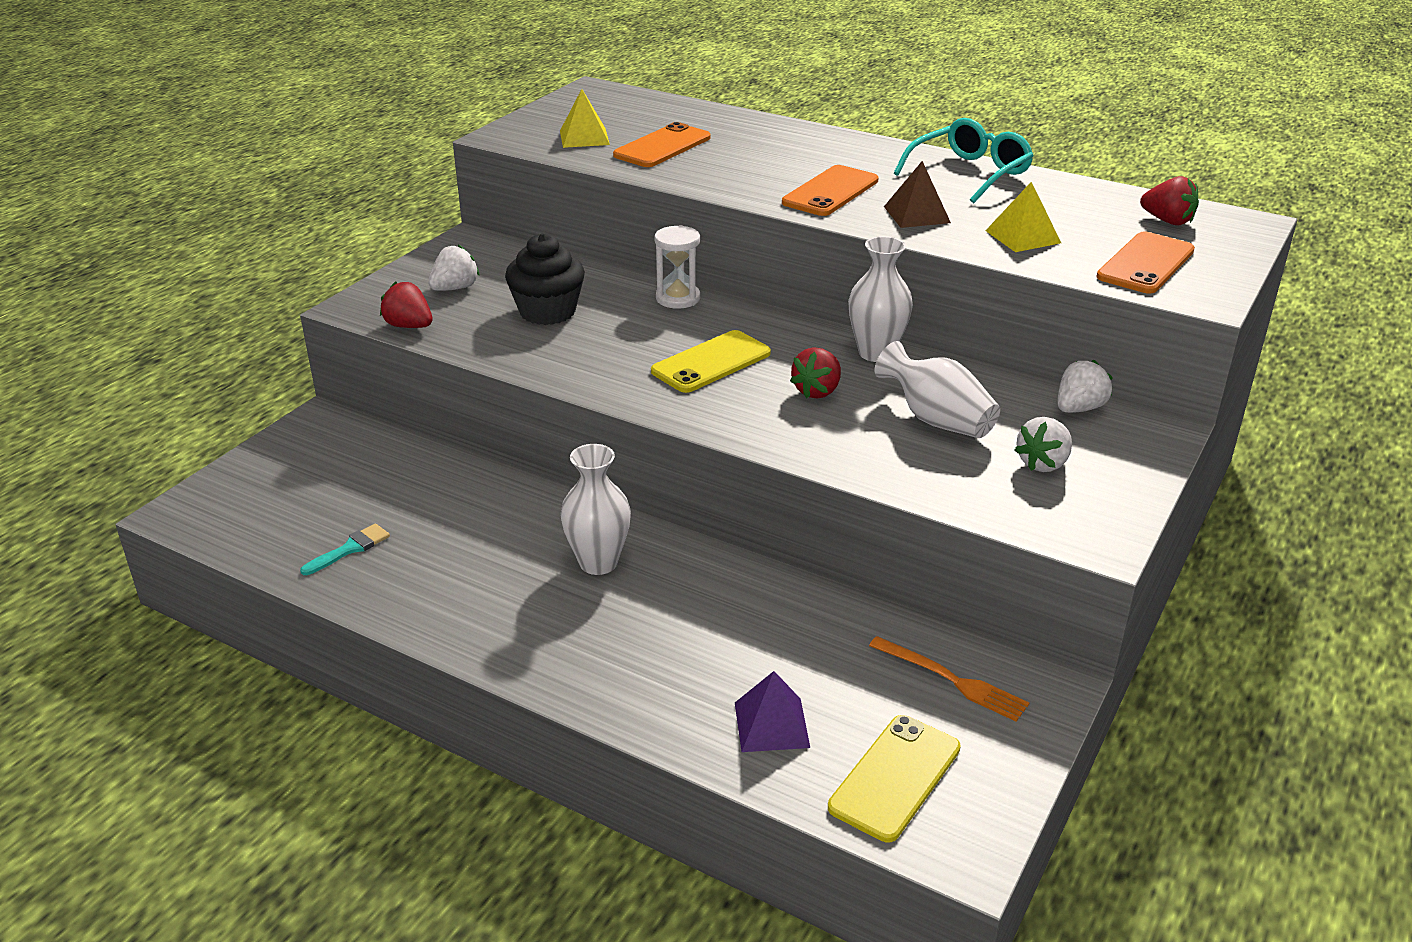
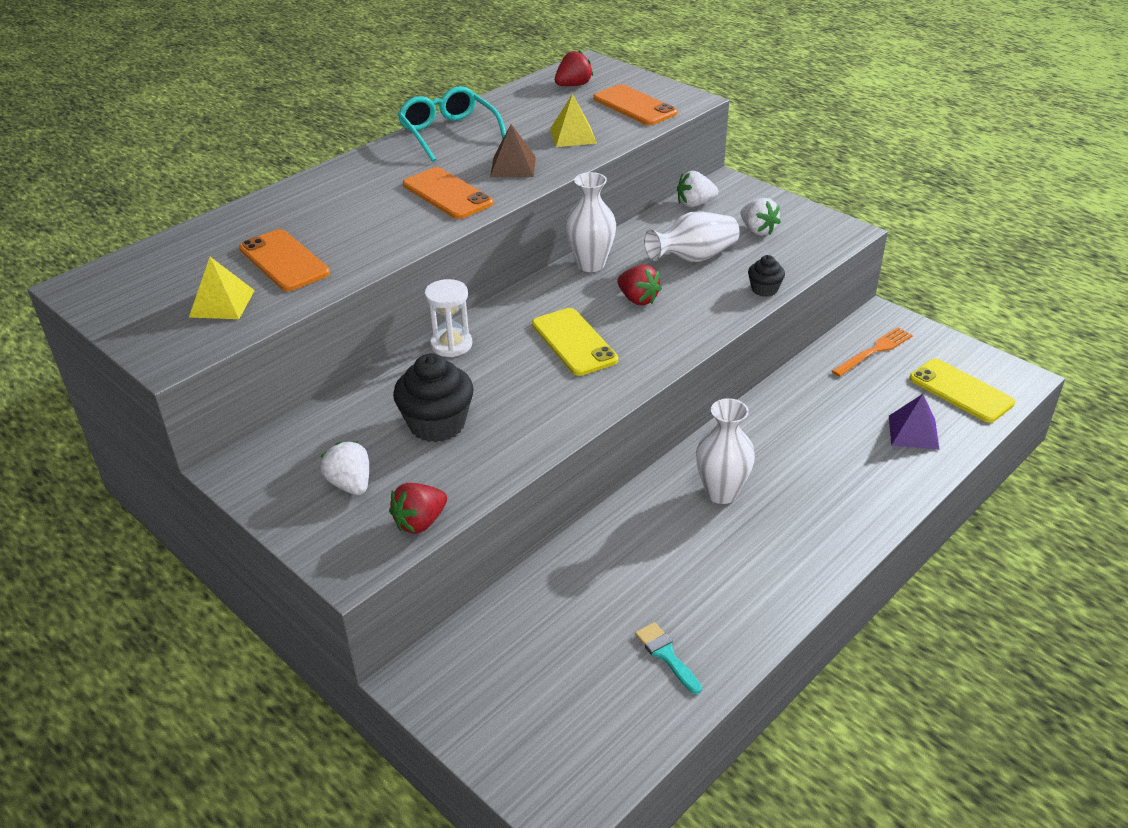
camera: 75 degrees left, 5 degrees up
white strawberry [1057,360,1113,413] -> white strawberry turned 75 degrees counterclockwise [677,171,718,207]
none -> black cupcake [748,255,785,297]

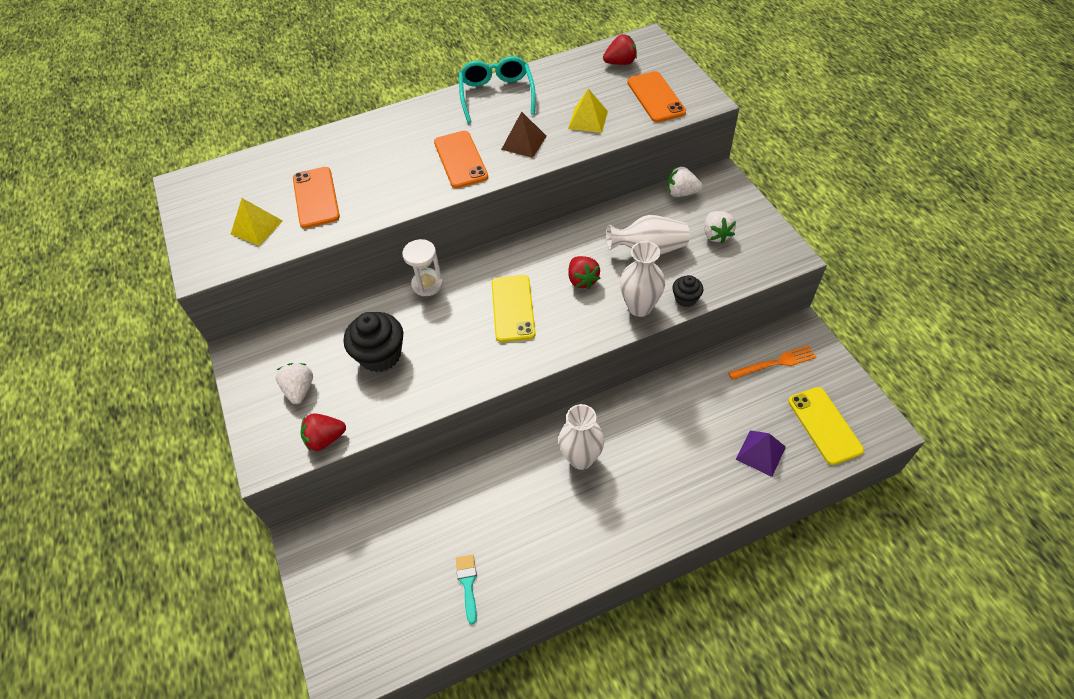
camera: 25 degrees right, 15 degrees up
white vase [565,172,616,272] -> white vase moved to [620,241,665,317]

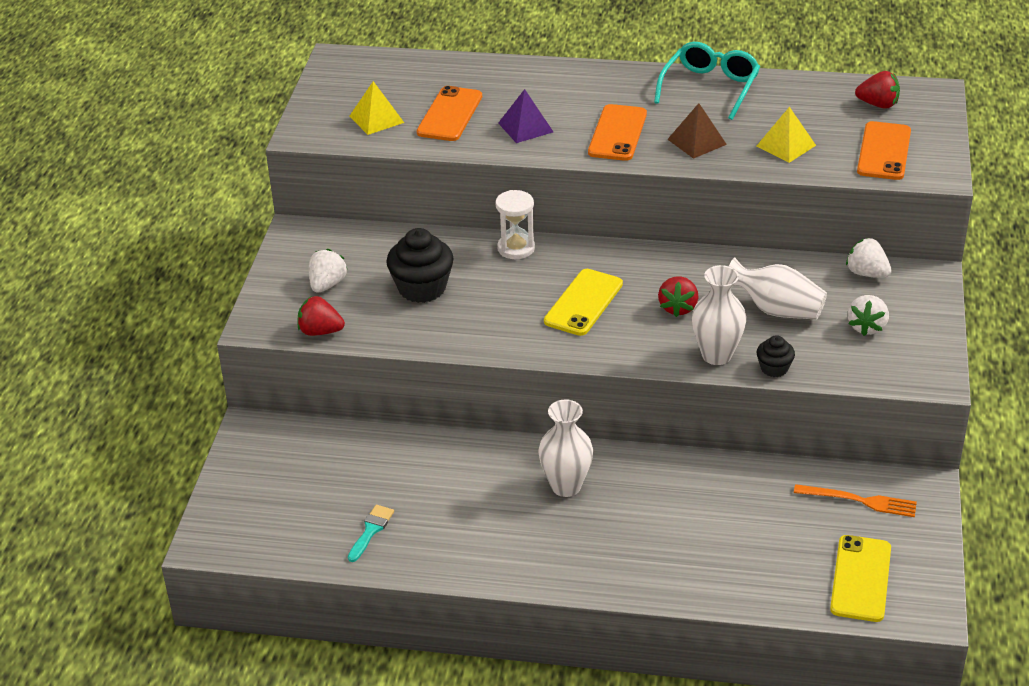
camera: 30 degrees right, 15 degrees down
purple pyramid [735,430,786,477] -> purple pyramid moved to [498,89,553,143]

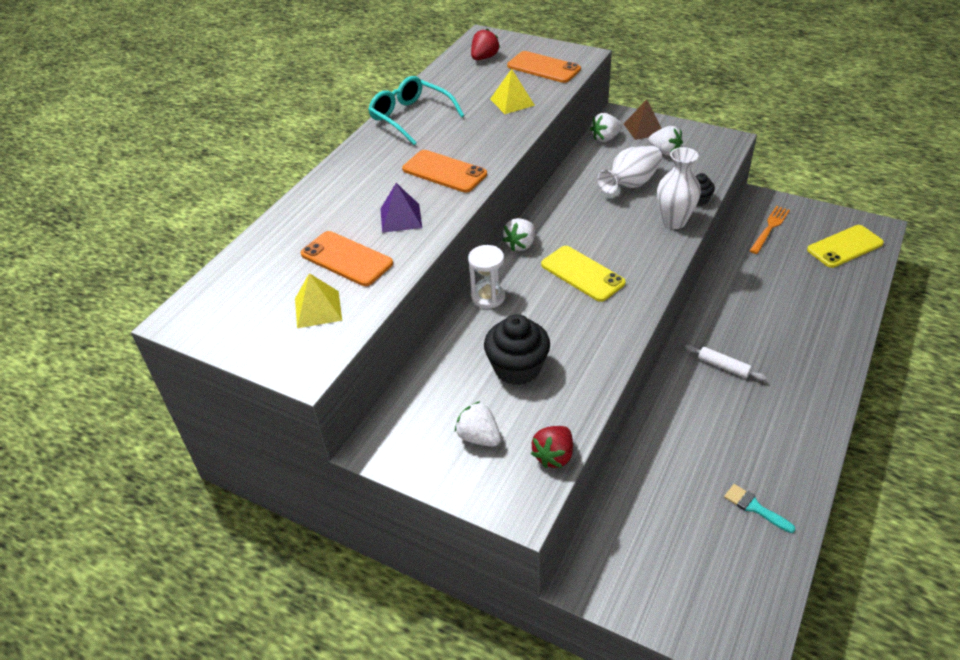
camera: 70 degrees left, 5 degrees up
white vase [538,399,593,497] -> white rolling pin [685,344,767,381]
red strawberry [658,276,699,317] -> none
brown pyramid [667,103,727,159] -> brown pyramid moved to [624,99,662,140]
yellow phone [830,535,891,622] -> yellow phone turned 60 degrees counterclockwise [807,225,884,268]
none -> white strawberry [502,218,535,251]

